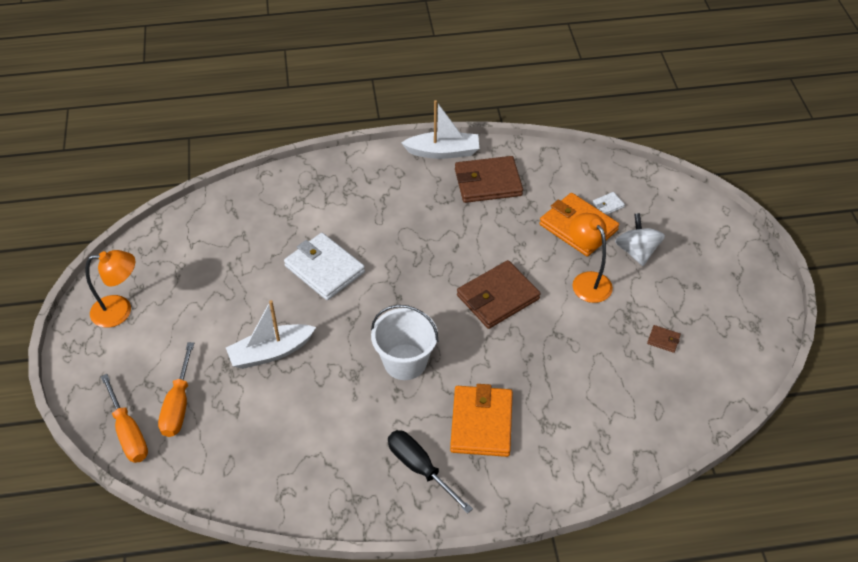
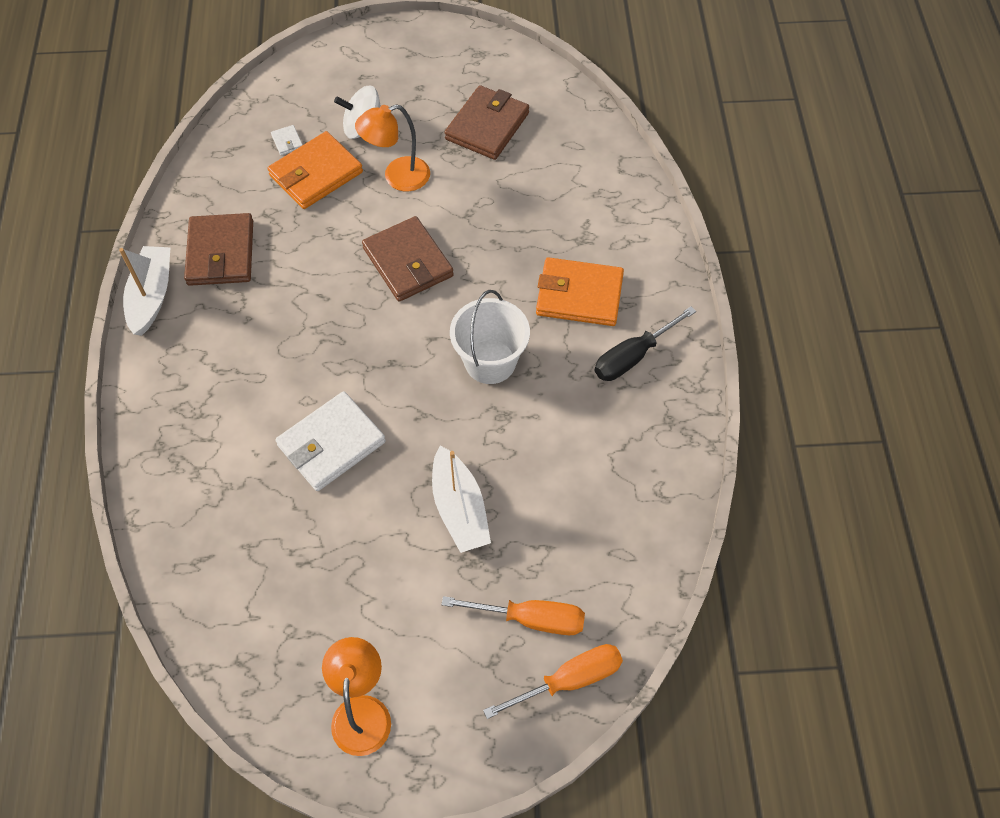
camera: 85 degrees left, 10 degrees up
brown wallet [647,325,681,353] -> brown wallet [444,85,529,160], size x2.42

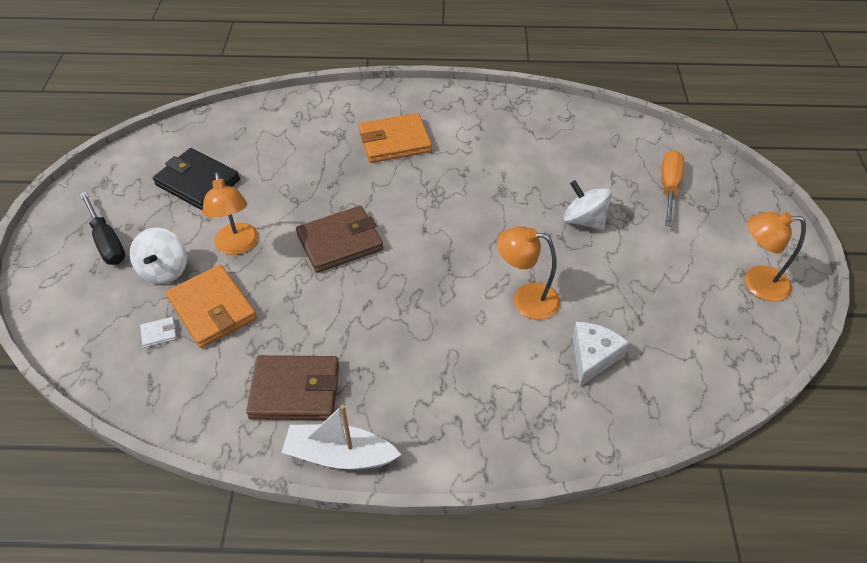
camera: 85 degrees left, 10 degrees down
white wallet [275,391,386,491] -> orange lamp [497,226,560,320]
white boat [432,446,491,553] -> white spinning top [564,180,612,230]
brown wallet [444,85,529,160] -> black wallet [153,148,240,210]
white bucket [450,290,530,384] -> none
orange screwdriver [483,644,623,719] -> none
orange wallet [536,257,624,326] -> orange wallet turned 60 degrees clockwise [359,113,432,163]
black screwdriver [595,306,696,381] -> black screwdriver moved to [80,192,125,265]
none -> white cheese [573,322,629,386]

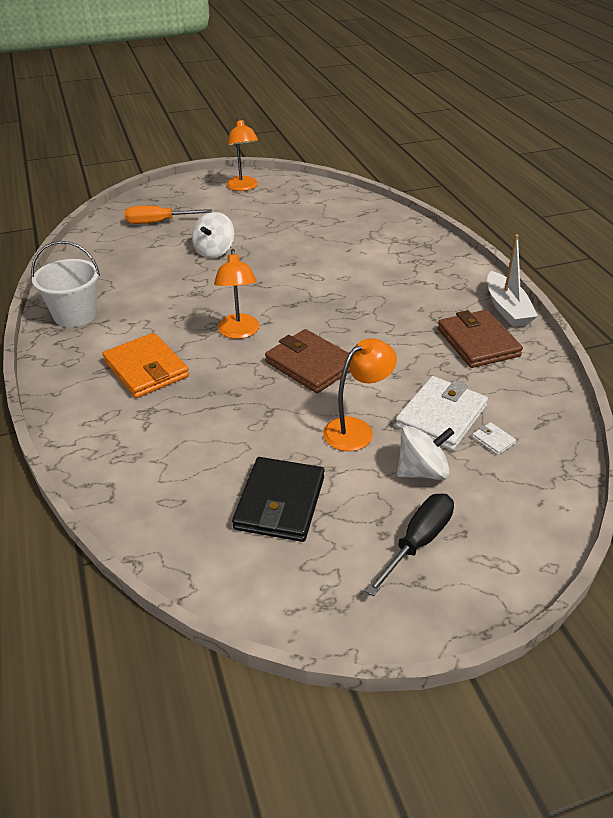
camera: 110 degrees left, 10 degrees down
orange wallet [166,265,257,348] -> white wallet [395,376,488,451]
orange lamp [497,226,560,320] -> orange lamp moved to [214,249,260,339]
white cheese [573,322,629,386] -> none
none -> white bucket [31,241,100,327]

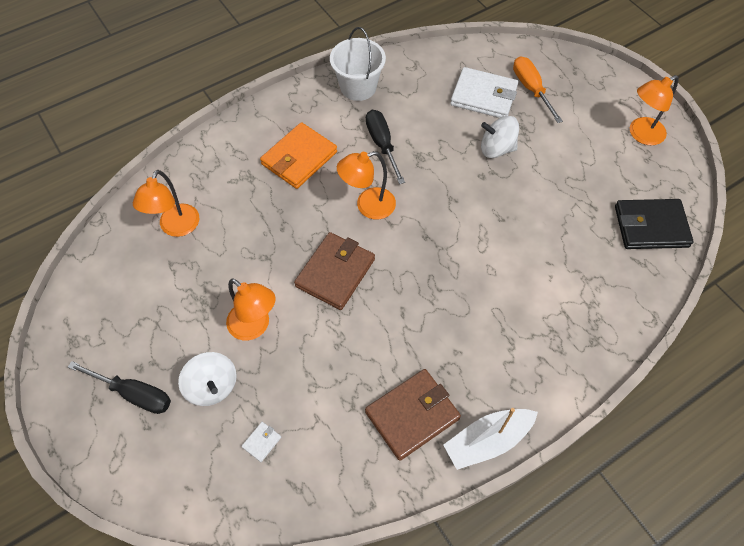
camera: 75 degrees right, 20 degrees up
black wallet [232,457,324,542] -> black wallet moved to [615,199,694,249]
white wallet [395,376,488,451] -> white wallet moved to [450,67,519,118]
none -> orange lamp [133,170,199,237]
none -> black screwdriver [366,110,405,184]

